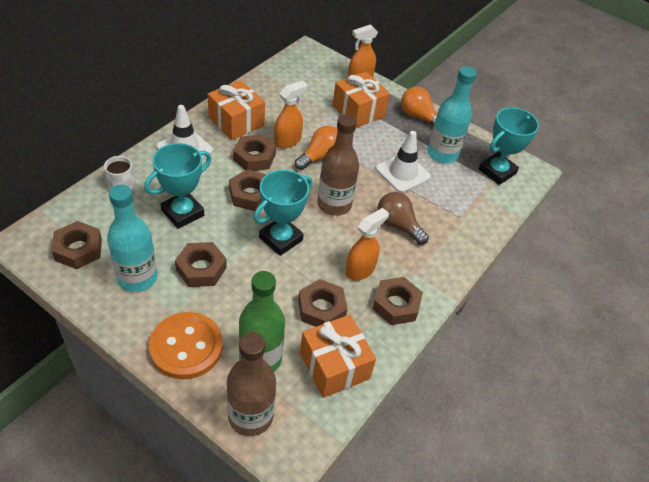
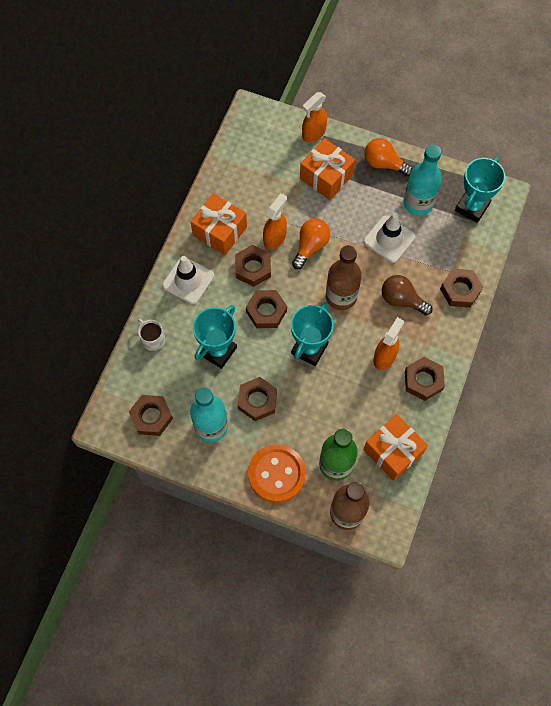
camera: 10 degrees left, 20 degrees up
brown nut [298,279,347,327] -> brown nut moved to [440,268,483,308]

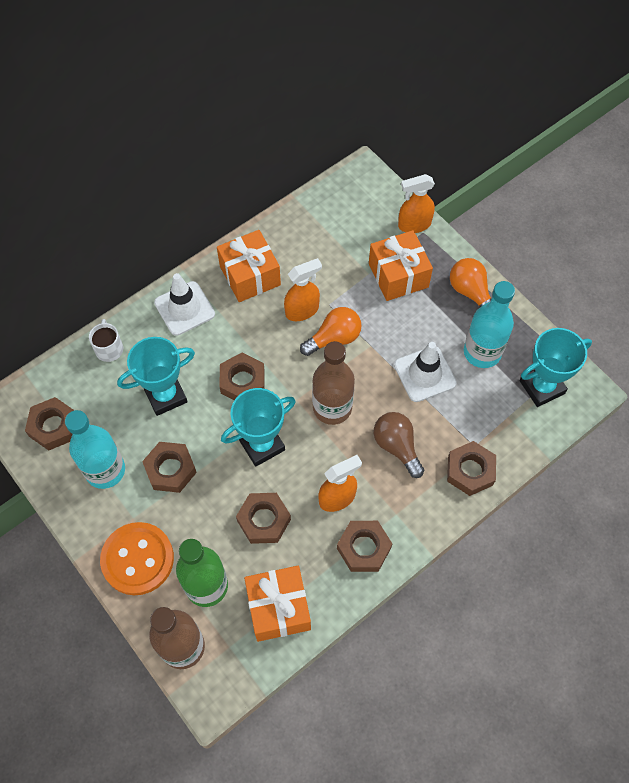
camera: 30 degrees right, 5 degrees down
brown nut [235,245,271,287] -> brown nut moved to [236,493,291,544]

